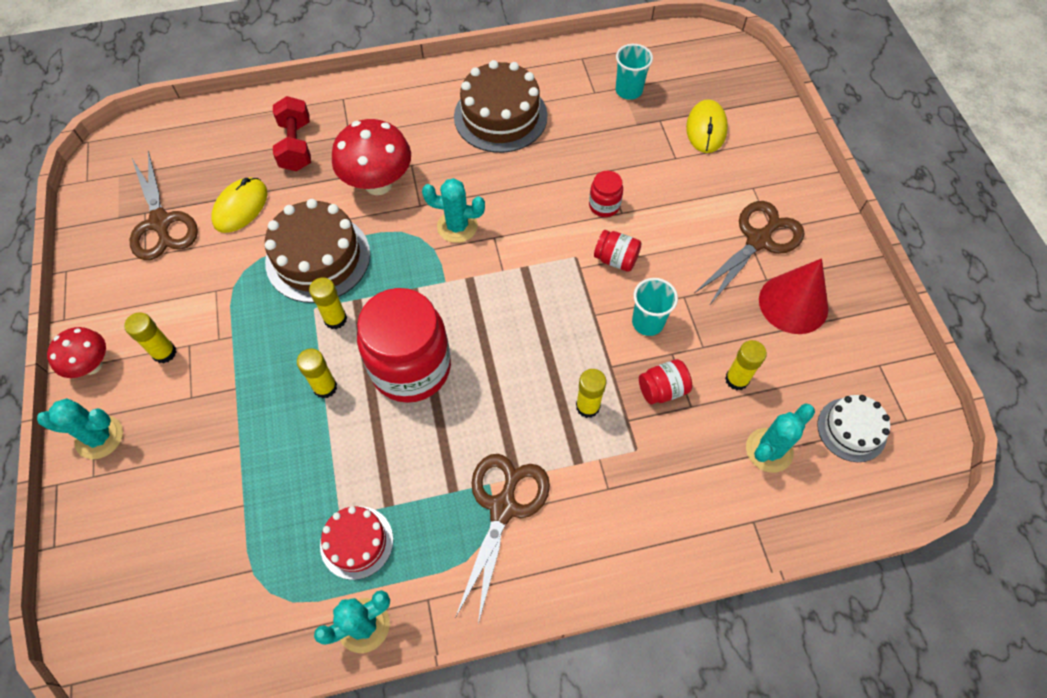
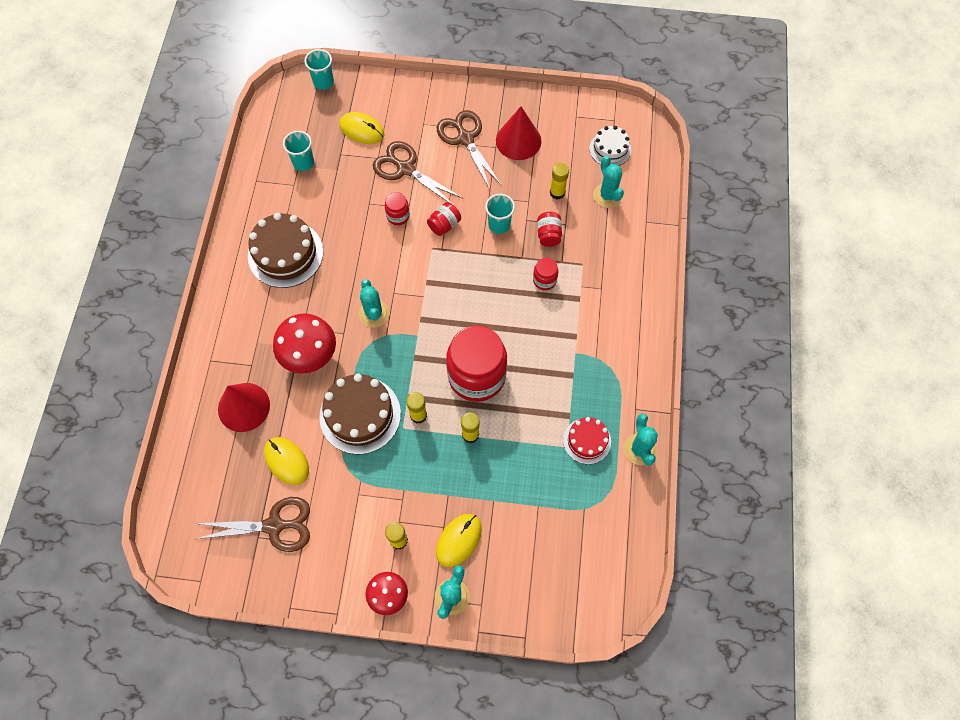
camera: 70 degrees left, 5 degrees up
red dumbbell [273,96,311,171] -> red cone [218,383,270,432]
turquoise cactus [422,178,485,243] -> turquoise cactus turned 45 degrees counterclockwise [358,279,390,328]
brown scissors [455,454,550,624] -> brown scissors moved to [373,141,462,204]
yellow glue stick [576,369,606,418] -> red jar [533,258,558,290]
none -> turquoise cup [304,49,334,90]
none -> yellow mouse [436,514,482,567]

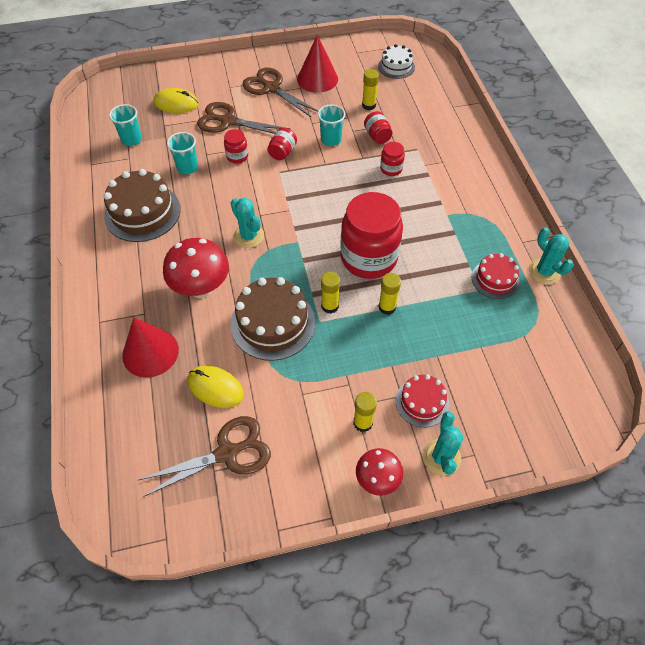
camera: 20 degrees left, 10 degrees down
turquoise cup [304,49,334,90] -> turquoise cup moved to [167,132,198,174]
yellow mouse [436,514,482,567] -> red cake [396,374,449,427]
turquoise cactus [593,156,624,208] -> none

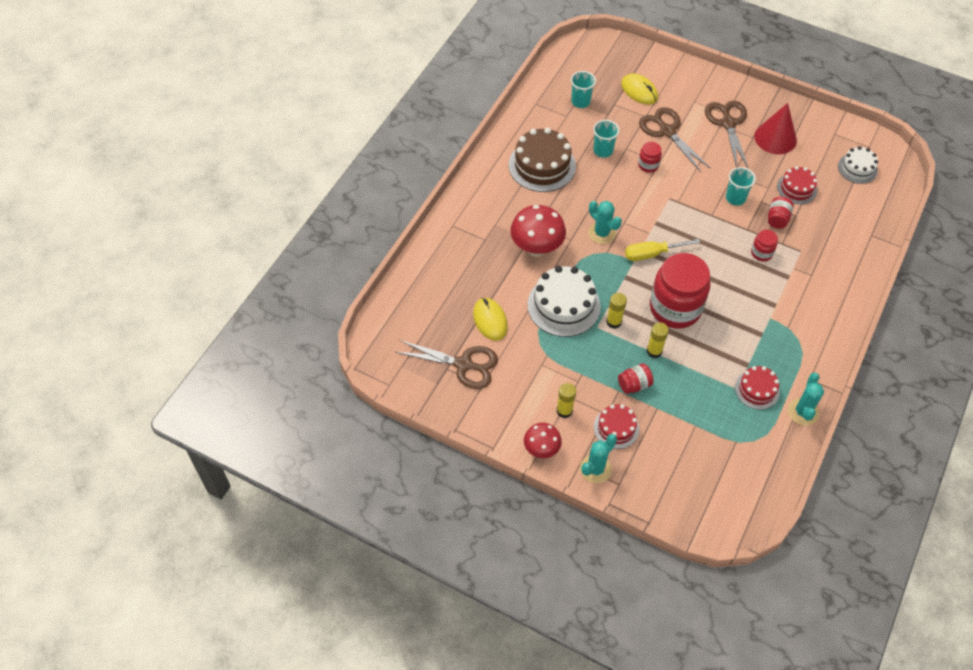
camera: 40 degrees right, 0 degrees up
red cone [122,317,179,378] -> none
turquoise cactus [231,198,264,248] -> turquoise cactus turned 45 degrees counterclockwise [588,201,622,244]
brown cake [231,277,315,361] -> white cake [528,266,601,337]
red jar [267,127,297,160] -> red jar moved to [618,363,654,394]
yellow glue stick [362,69,379,110] -> red cake [777,166,817,204]
none -> yellow screwdriver [625,239,700,261]

